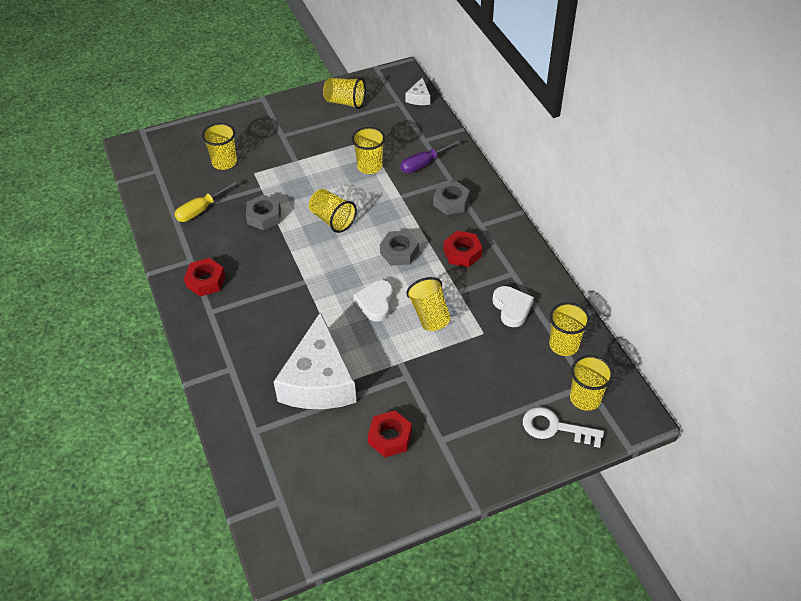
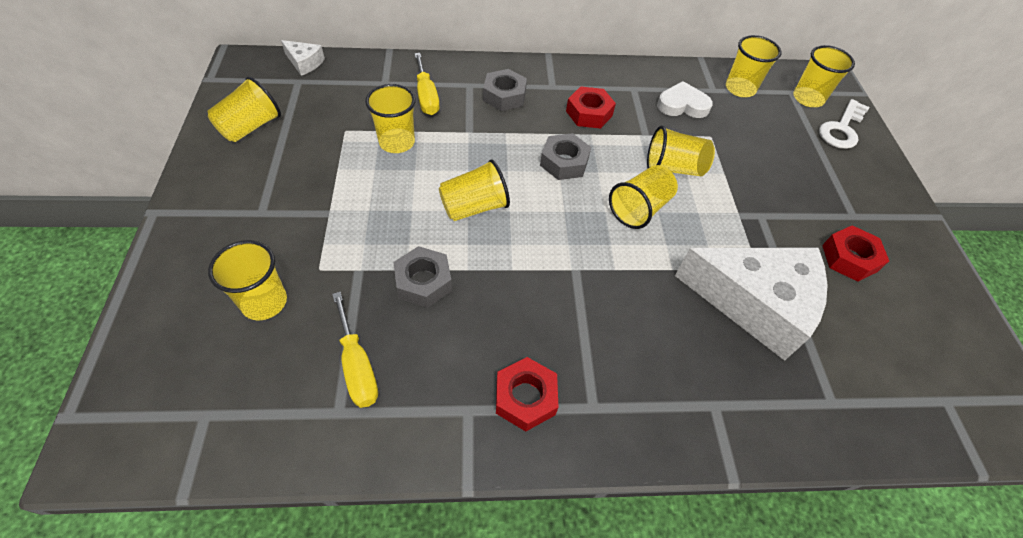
camera: 75 degrees left, 5 degrees up
white heart [353,280,393,322] -> yellow cup [609,165,678,229]
purple screwdriver [400,140,460,173] -> yellow screwdriver [414,53,440,115]

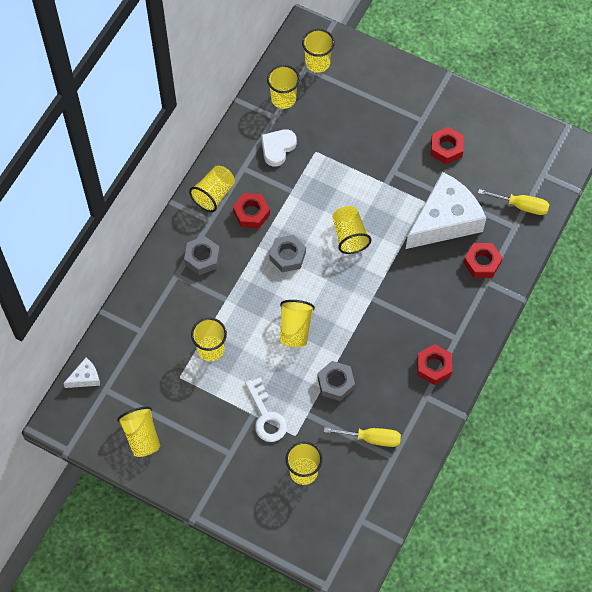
camera: 55 degrees left, 10 degrees up
yellow screwdriver [414,53,440,115] -> yellow screwdriver moved to [478,189,550,215]
yellow cup [647,126,715,176] -> yellow cup moved to [189,165,235,212]
white key [819,99,869,149] -> white key moved to [245,377,287,442]
none -> red nut [464,243,503,278]

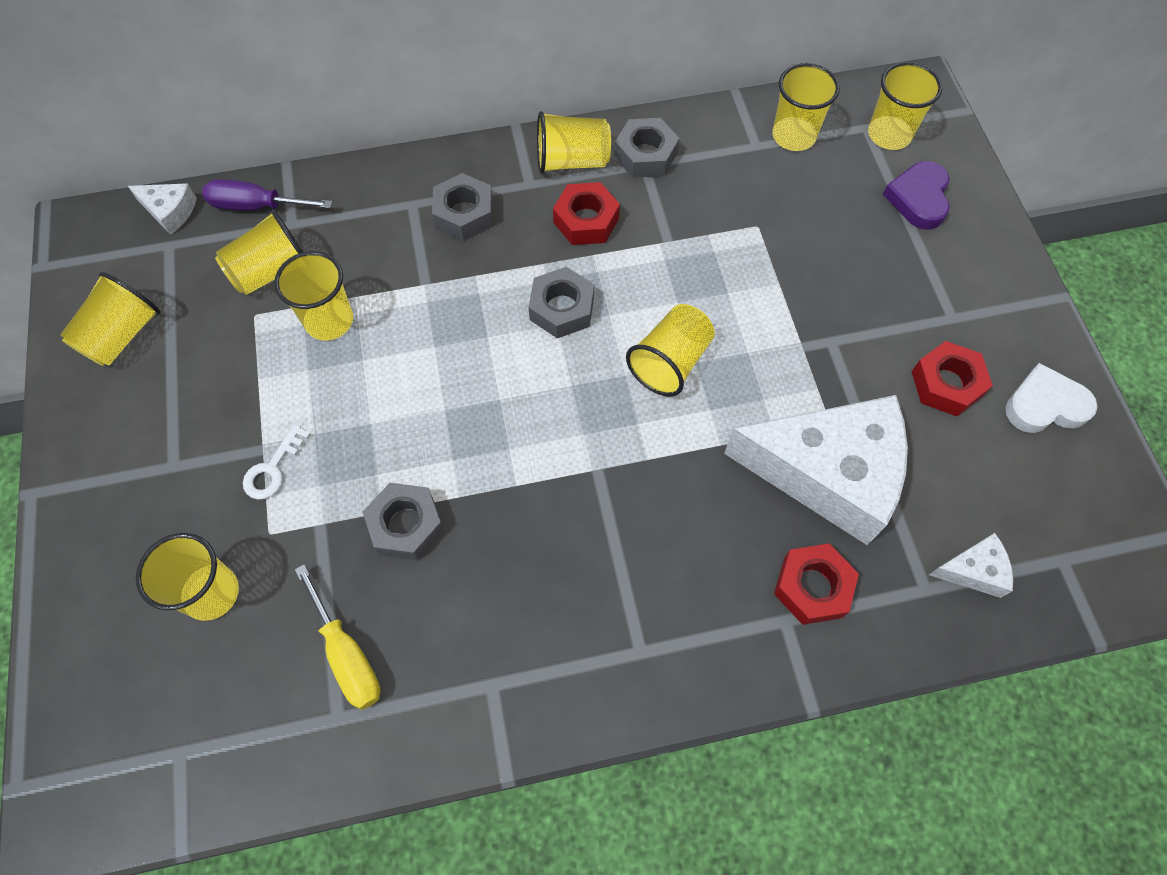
camera: 50 degrees right, 0 degrees up
white key [245,377,287,442] -> white key [243,424,311,500], size x0.64
white heart [261,129,297,167] -> white heart moved to [1005,363,1098,433]
yellow cup [280,300,315,347] -> yellow cup moved to [215,210,303,295]
red nut [417,344,452,385] -> none
yellow screwdriver [478,189,550,215] -> white cheese [929,533,1013,598]
none -> purple screwdriver [203,179,332,211]
none -> grey nut [614,118,679,178]
none -> purple heart [883,161,950,230]

